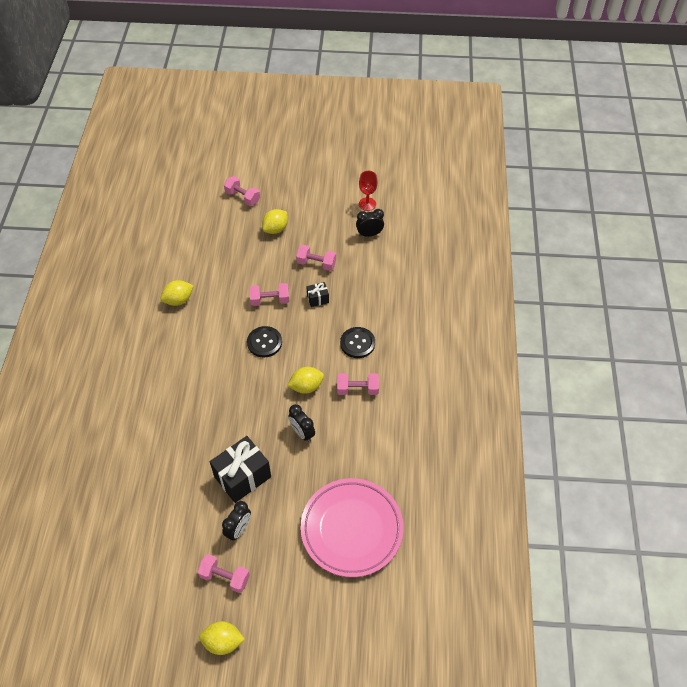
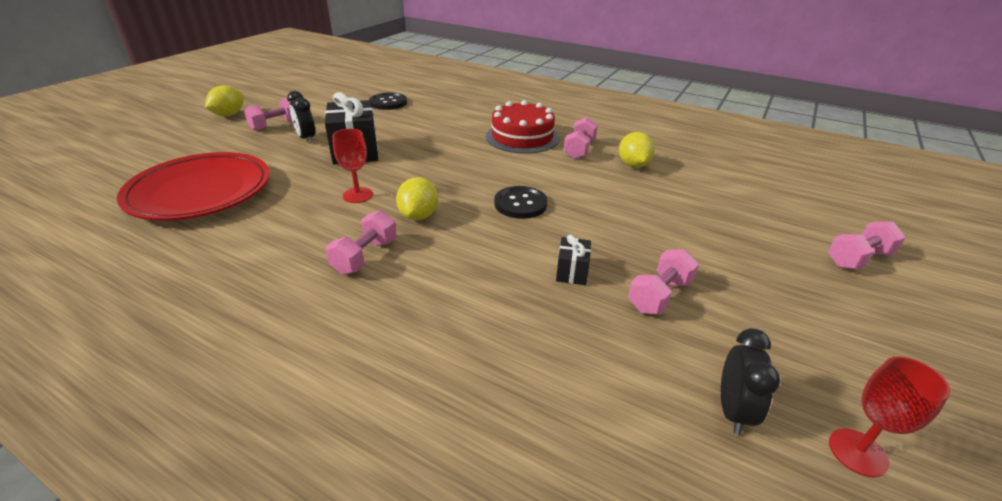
camera: 115 degrees right, 20 degrees down
pink dumbbell [249,283,289,306] -> pink dumbbell moved to [564,117,598,159]
yellow lemon [262,209,288,234] -> none
black clock [288,404,315,442] -> red goblet [332,129,373,203]
pink plate [300,478,404,577] -> red plate [117,152,270,221]
black button [340,327,375,358] -> black button moved to [369,92,407,110]
none -> red cake [486,100,559,154]

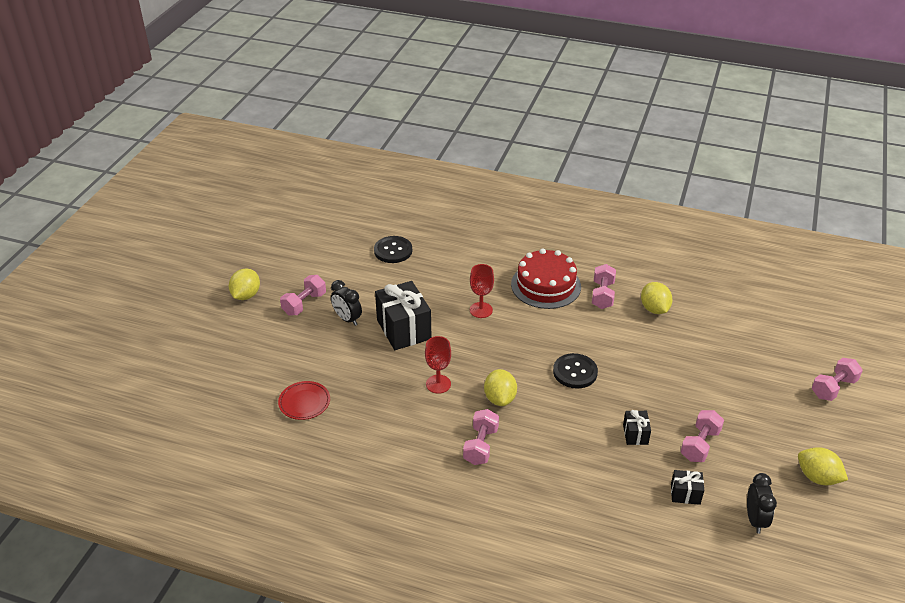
camera: 10 degrees left, 5 degrees up
red plate [117,152,270,221] -> red plate [278,381,330,420], size x0.45
red goblet [829,356,951,477] -> red goblet moved to [470,264,494,318]
none -> black gift [671,470,704,505]
none -> yellow lemon [798,447,848,485]

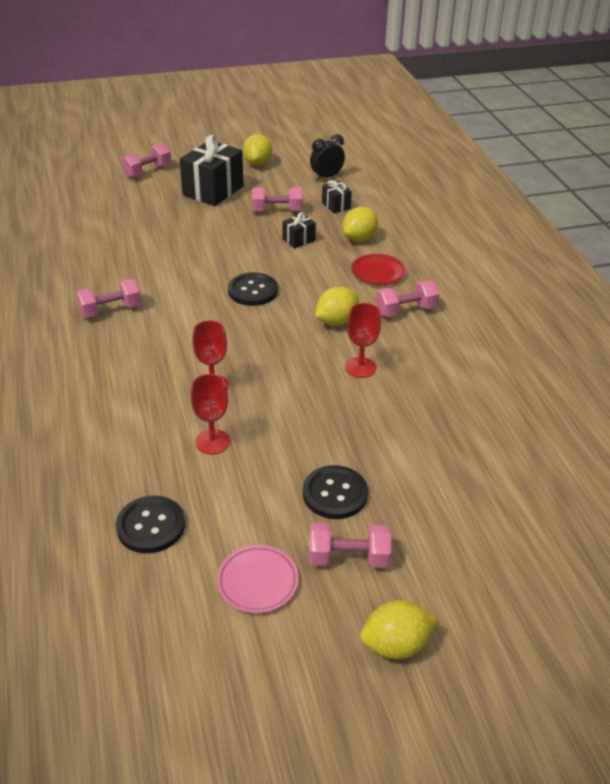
camera: 125 degrees left, 0 degrees up
red plate [278,381,330,420] -> red plate moved to [351,254,406,285]
black clock [331,280,362,326] -> black button [303,465,368,519]
black gift [375,281,432,350] -> black gift moved to [180,135,243,206]
red cake [511,248,581,309] -> none
yellow lemon [641,282,673,314] -> yellow lemon moved to [342,207,378,242]
pink dumbbell [812,358,863,401] -> pink dumbbell turned 60 degrees counterclockwise [121,143,171,178]
none -> red goblet [191,374,230,455]
none -> pink plate [217,545,299,613]

